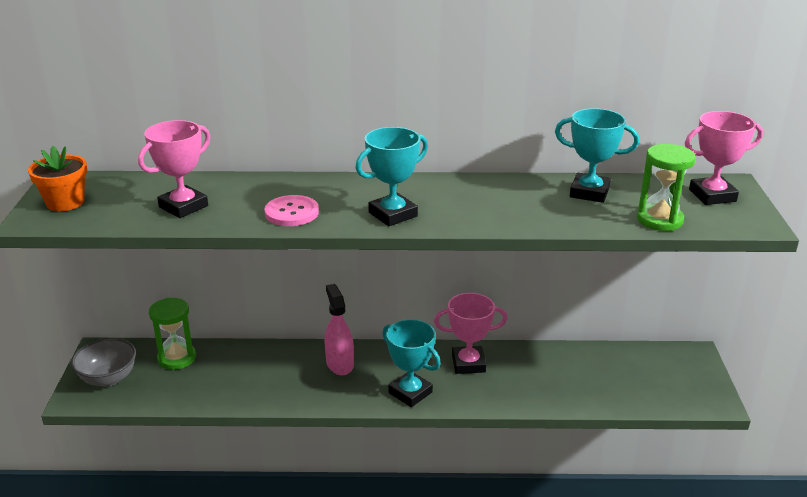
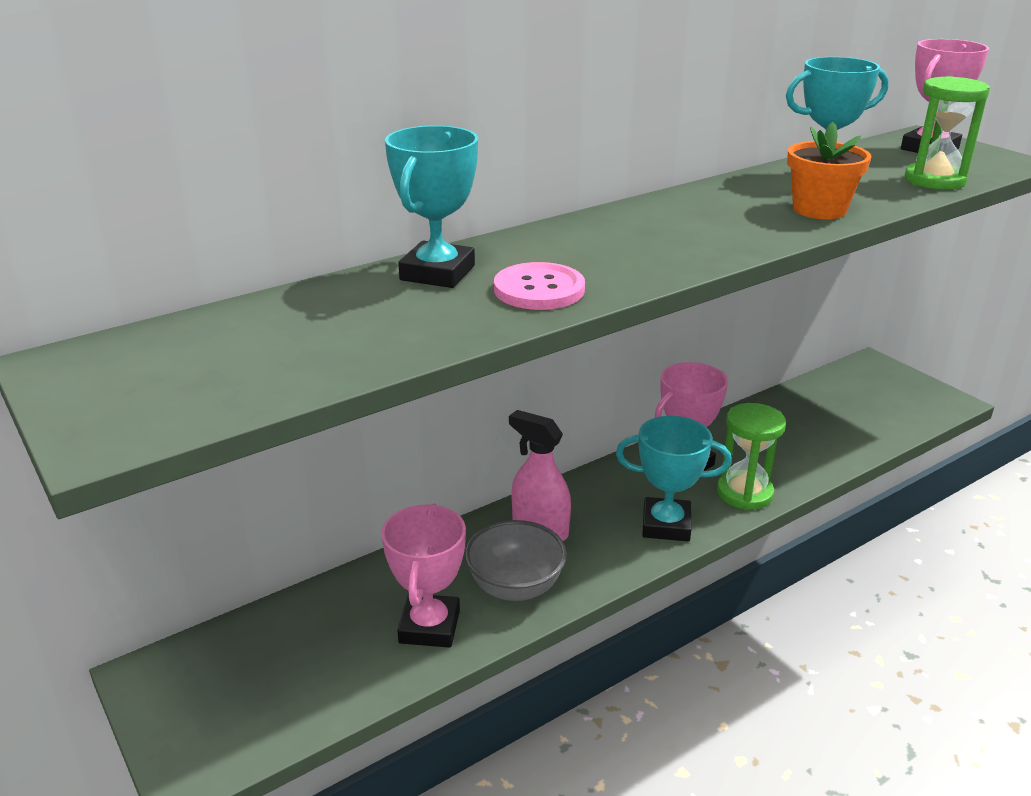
camera: 35 degrees left, 0 degrees up
orange flower pot [28,146,87,211] -> orange flower pot moved to [787,122,871,219]
grey bowl [71,338,136,387] -> grey bowl moved to [465,520,567,601]
pink trophy [138,120,210,218] -> pink trophy moved to [381,504,466,648]
green hourglass [149,298,196,370] -> green hourglass moved to [717,403,786,510]
turquoise trophy [356,127,428,226] -> turquoise trophy moved to [385,126,478,288]

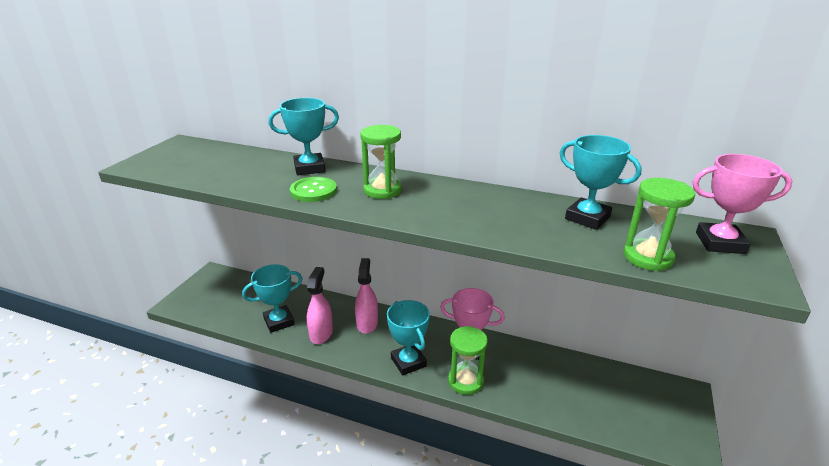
camera: 55 degrees right, 0 degrees up
pink trophy [381,504,466,648] -> turquoise trophy [242,264,303,333]
grey bowl [465,520,567,601] -> pink spray bottle [307,267,333,344]
pink button [494,262,585,310] -> green button [290,177,337,202]
orange flower pot [787,122,871,219] -> none
none -> green hourglass [360,125,402,199]

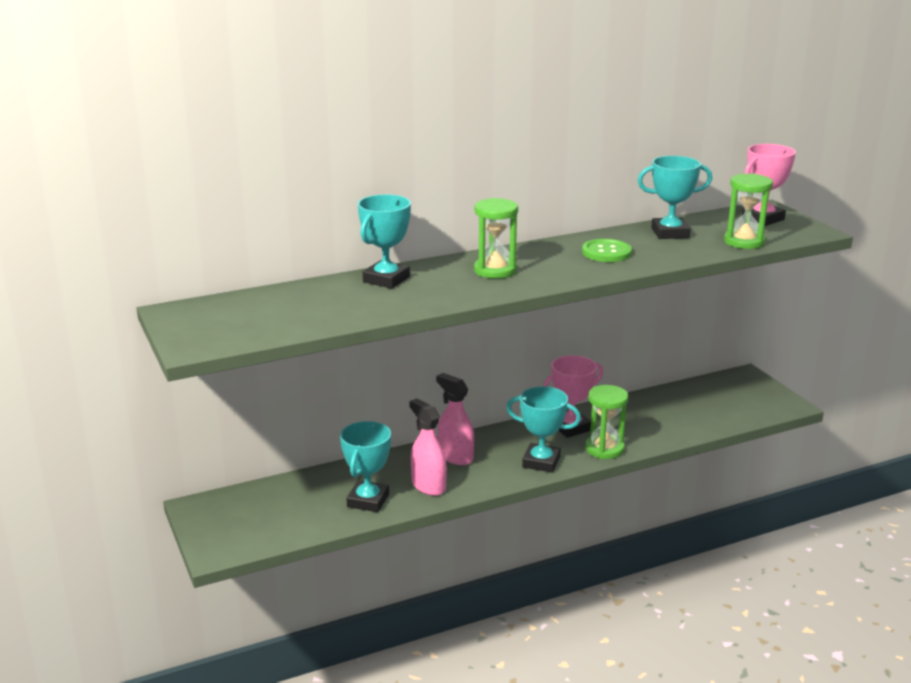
camera: 45 degrees left, 5 degrees down
green button [290,177,337,202] -> green button moved to [582,239,632,262]

